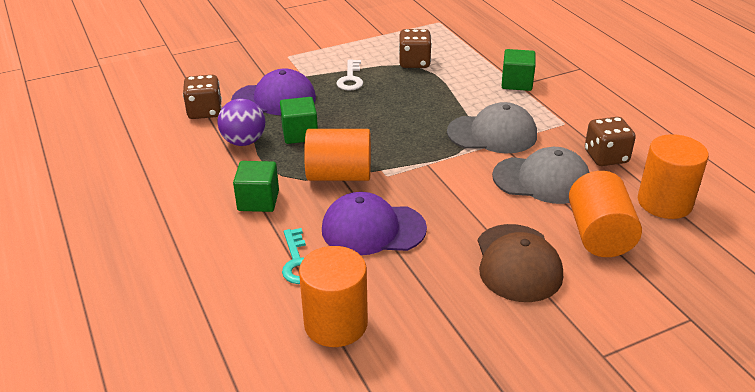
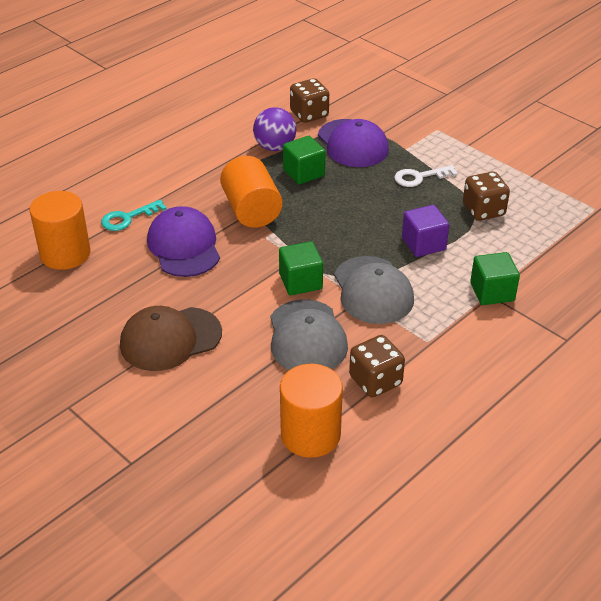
camera: 70 degrees right, 5 degrees up
green cube [233,161,279,212] -> green cube moved to [279,241,323,295]
orange cylinder [569,171,642,257] -> none
none -> purple cube [402,205,449,257]

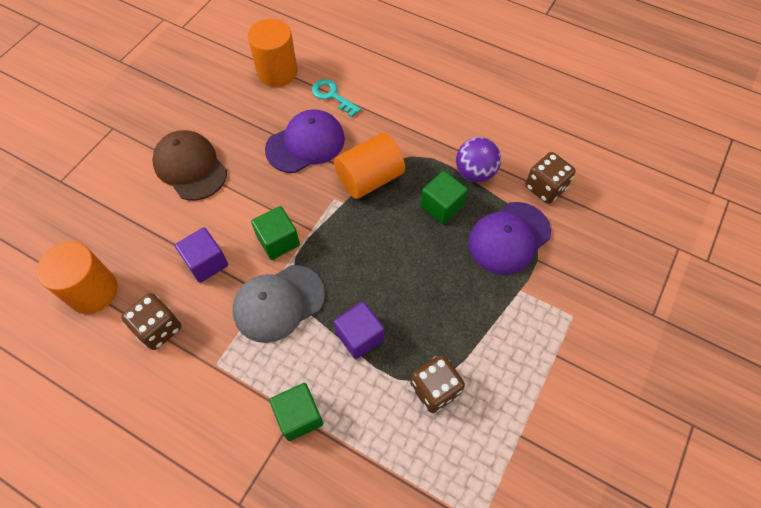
camera: 75 degrees right, 20 degrees up
grey cap [270,299,348,370] -> purple cube [175,227,228,283]
white key [394,165,458,187] -> none

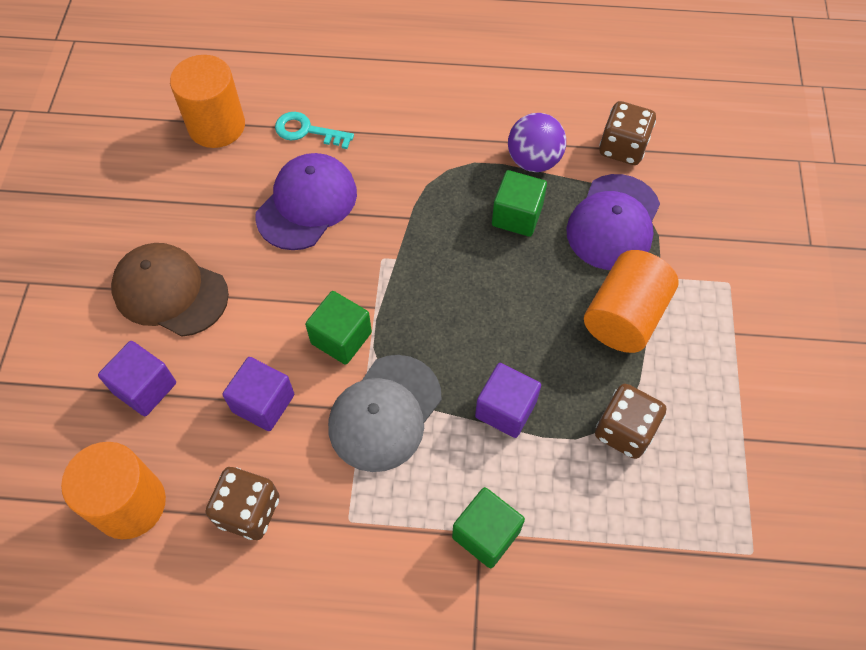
camera: 25 degrees left, 0 degrees up
orange cylinder [334,133,405,199] -> orange cylinder moved to [584,250,679,353]
none -> purple cube [98,341,176,416]

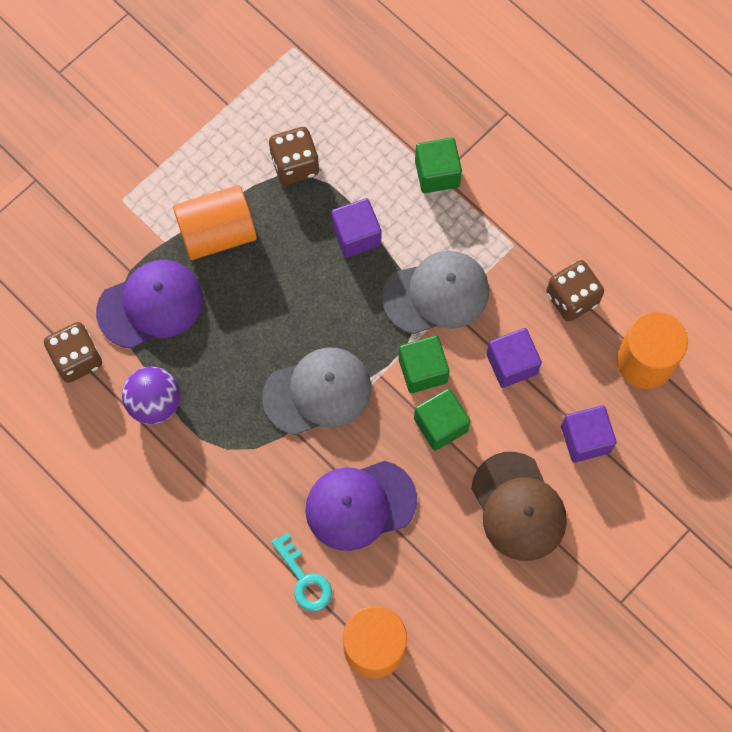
camera: 140 degrees left, 10 degrees up
green cube [492,170,547,237] -> green cube moved to [414,388,470,451]
none -> grey cap [262,347,371,435]

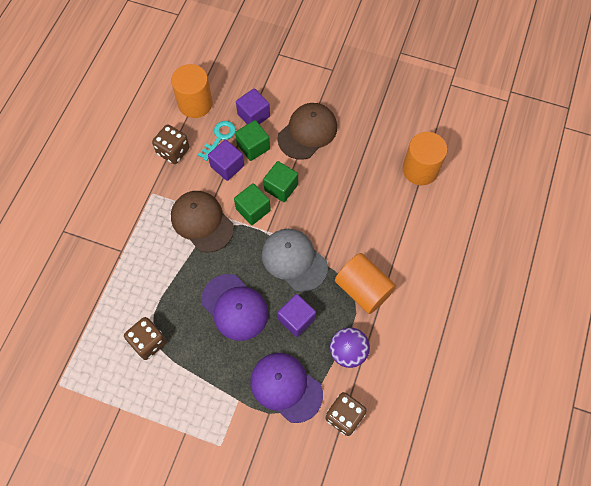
camera: 115 degrees left, 5 degrees down
orange cylinder [173,185,257,260] -> orange cylinder moved to [335,253,396,314]
turquoise key [271,532,332,611] -> turquoise key moved to [198,121,236,161]
purple cap [305,461,417,551] -> purple cap moved to [201,274,269,341]
purple cube [331,198,382,258] -> purple cube moved to [278,294,316,337]
grey cap [382,251,489,334] -> brown cap [171,191,234,252]
green cube [415,137,462,193] -> green cube moved to [235,120,270,161]

